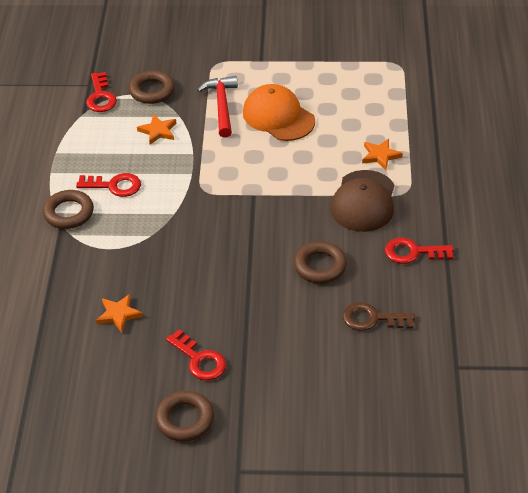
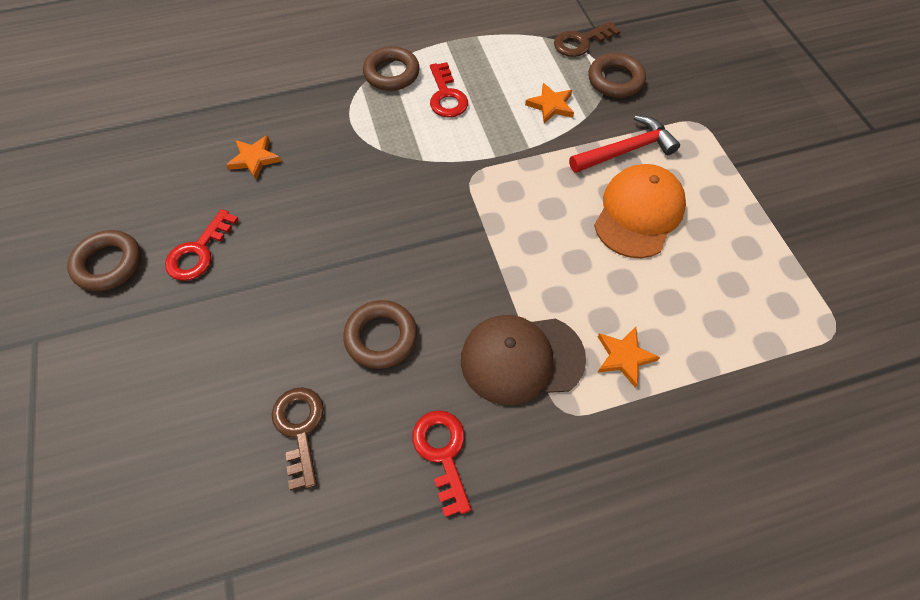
camera: 70 degrees right, 15 degrees up
red key [86,72,117,112] -> brown key [554,21,620,57]

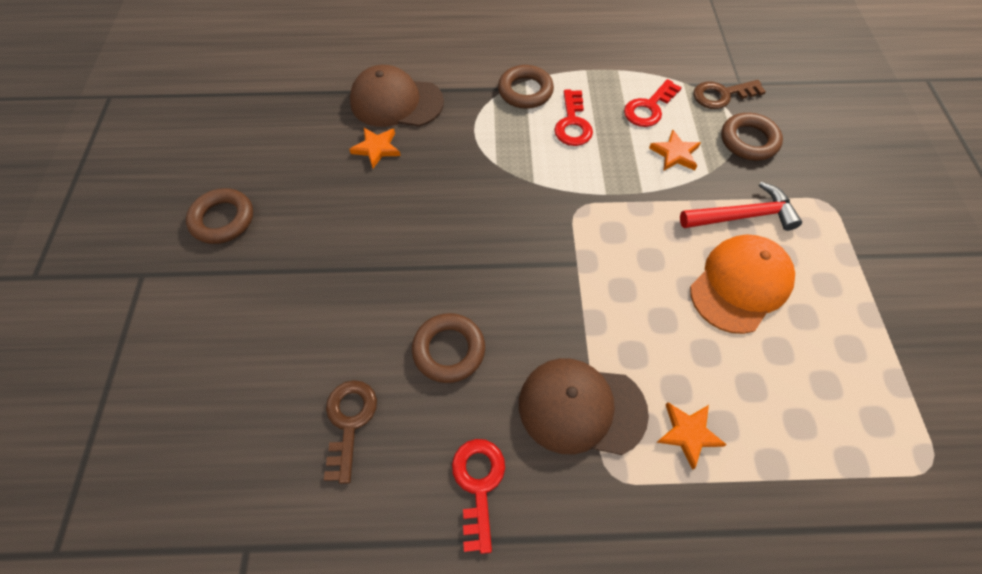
camera: 15 degrees right, 0 degrees up
red key [165,209,239,281] -> red key moved to [624,79,682,127]
none -> brown cap [350,65,444,127]

